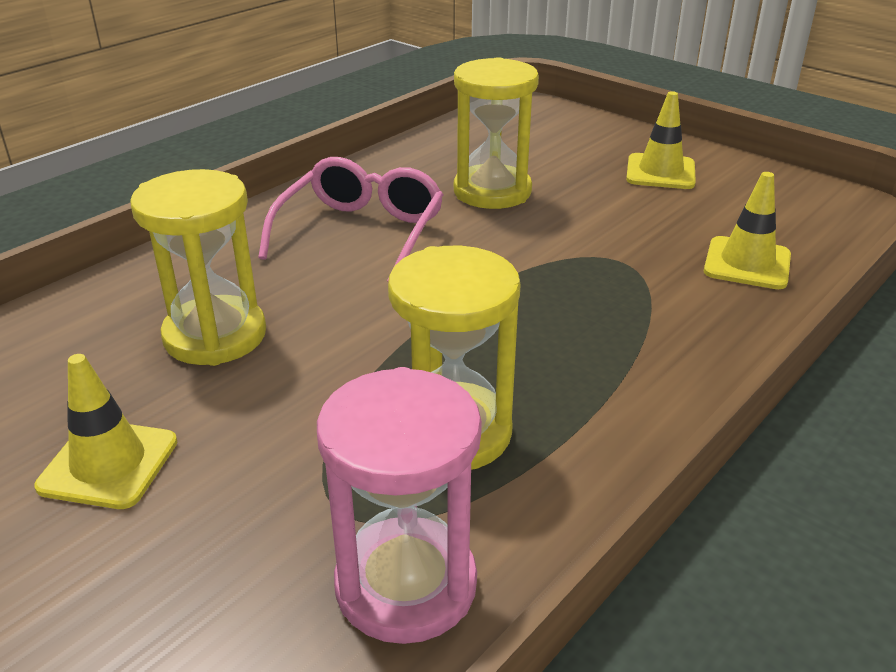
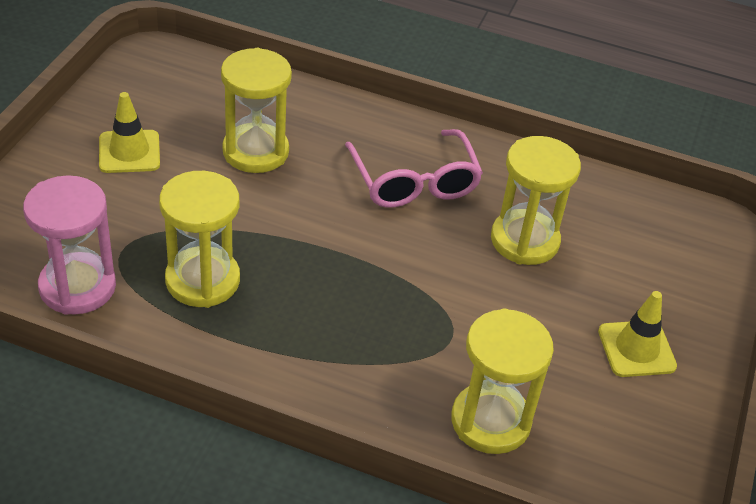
camera: 65 degrees right, 10 degrees up
pink glasses [258,157,443,282] -> pink glasses turned 75 degrees clockwise [345,129,483,208]
yellow traffic cone [704,172,791,289] -> yellow hourglass [451,308,554,454]

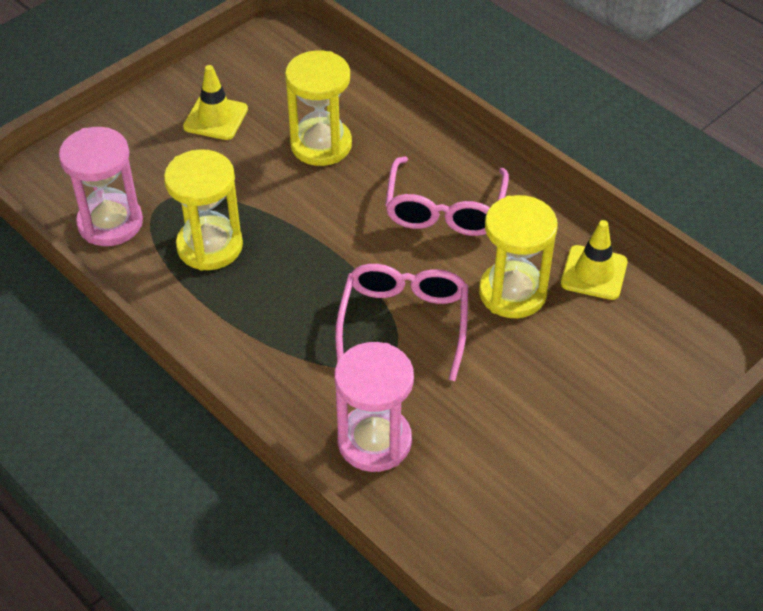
camera: 30 degrees right, 5 degrees up
yellow hourglass [451,308,554,454] -> pink hourglass [334,342,414,472]
yellow traffic cone [598,291,677,377] -> yellow traffic cone moved to [561,220,628,300]
none -> pink glasses [335,264,468,381]

